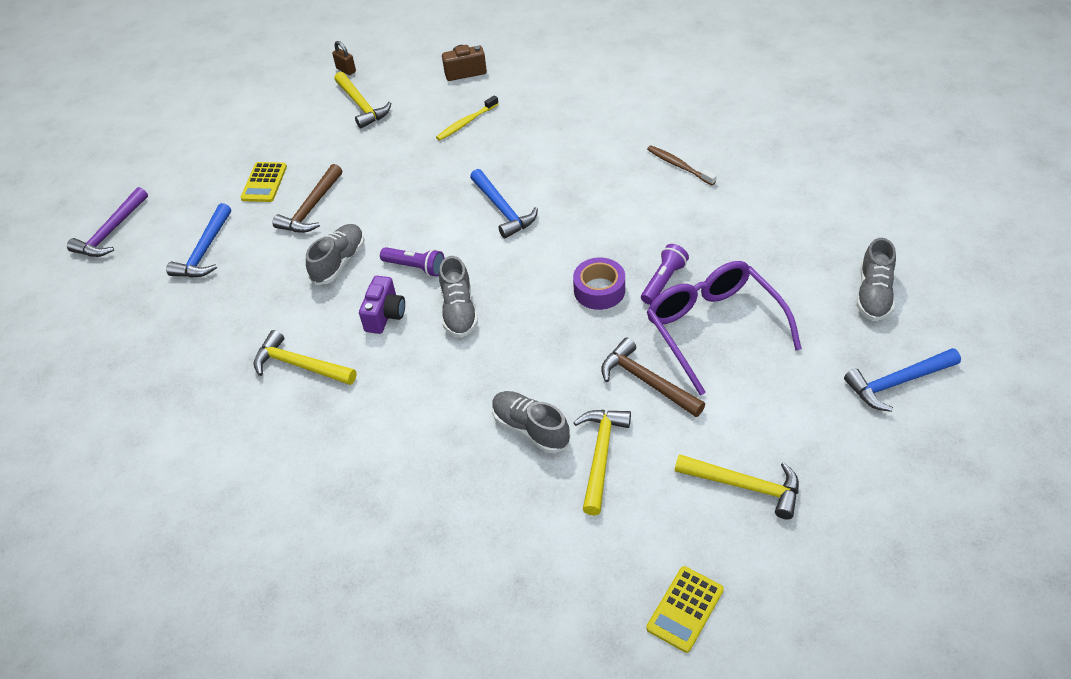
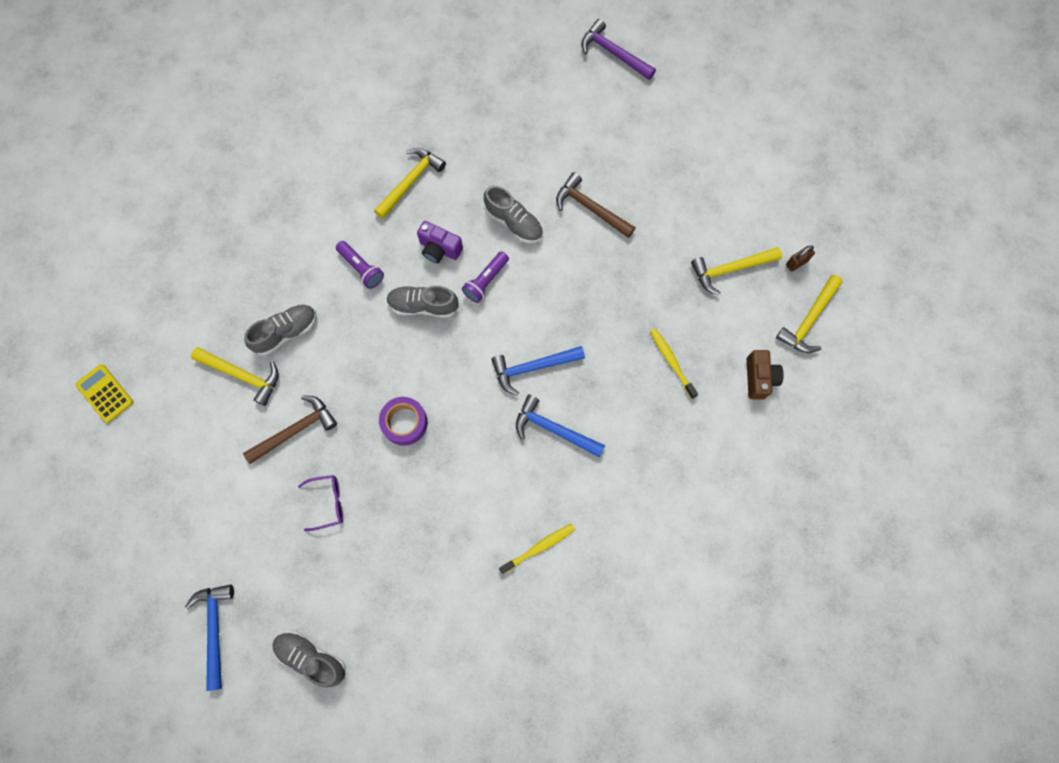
camera: 100 degrees right, 25 degrees up
blue hammer [166,203,231,278] -> blue hammer moved to [516,395,605,458]
yellow calculator [241,162,287,202] -> none
purple flashlight [641,244,689,305] -> purple flashlight moved to [336,241,384,289]
brown toothbrush [647,145,717,185] -> yellow toothbrush [499,524,575,574]
purple glasses [647,261,802,396] -> purple glasses [298,475,343,531], size x0.46
yellow hammer [675,454,799,520] -> yellow hammer moved to [776,275,843,353]

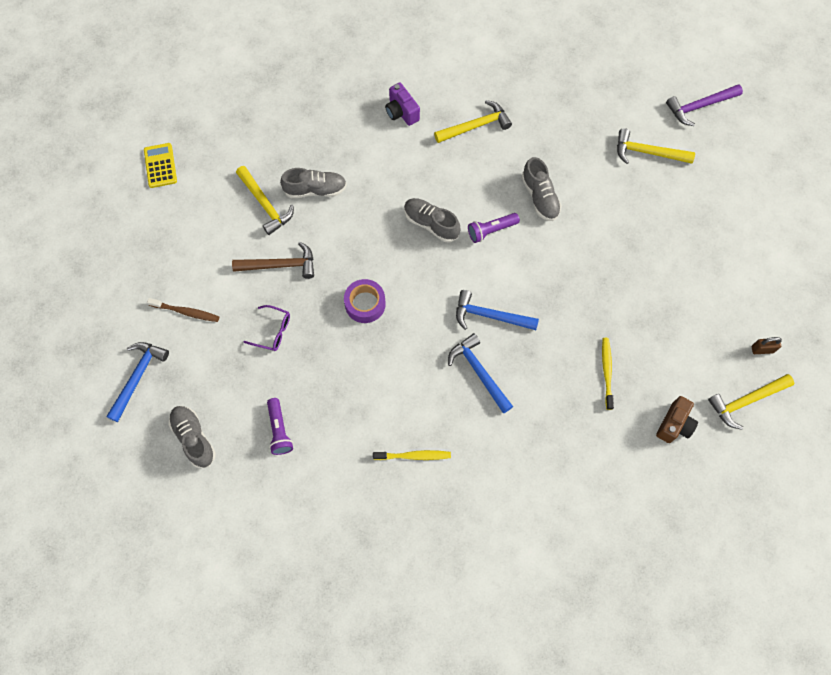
camera: 30 degrees right, 5 degrees down
purple flashlight [336,241,384,289] -> purple flashlight moved to [267,398,293,455]
purple camera [417,221,463,263] -> purple camera moved to [385,82,420,126]
brown hammer [556,172,635,238] -> none
purple hammer [581,19,656,80] -> purple hammer turned 90 degrees counterclockwise [666,84,743,126]
yellow hammer [691,247,782,295] -> yellow hammer moved to [617,128,695,164]
none -> brown toothbrush [147,298,220,322]

